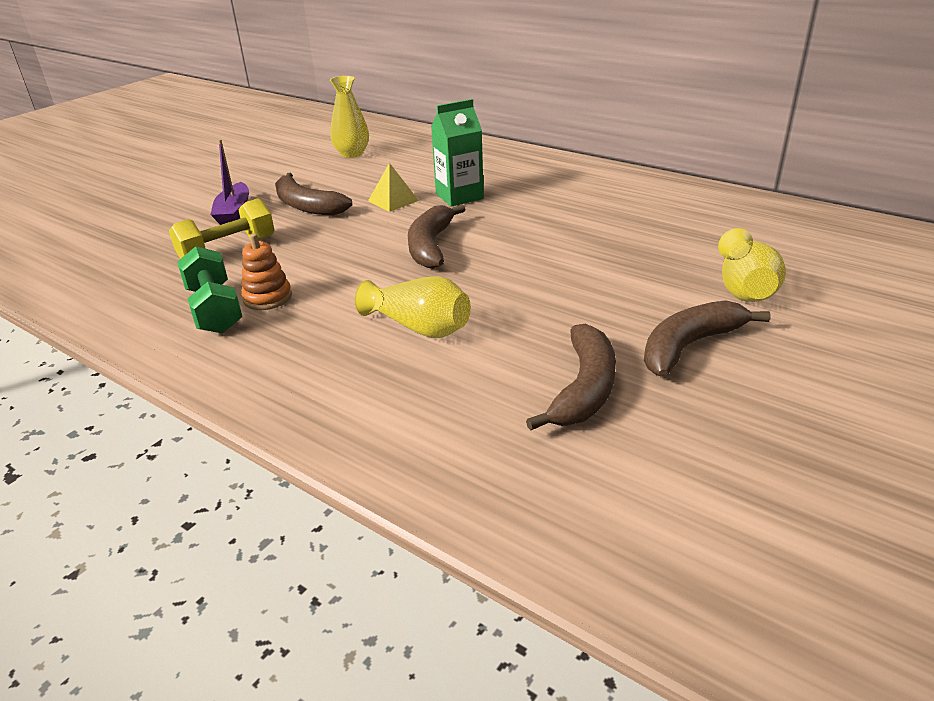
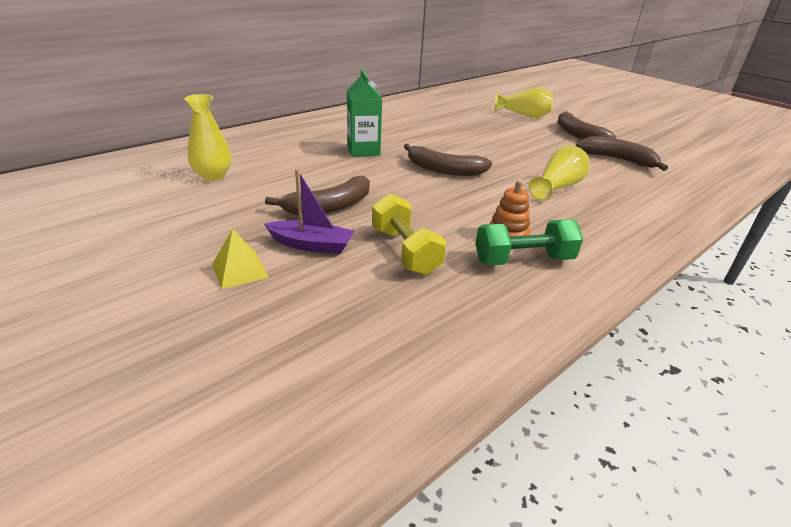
camera: 80 degrees left, 0 degrees up
yellow pyramid [368,163,419,212] -> yellow pyramid moved to [212,229,269,289]

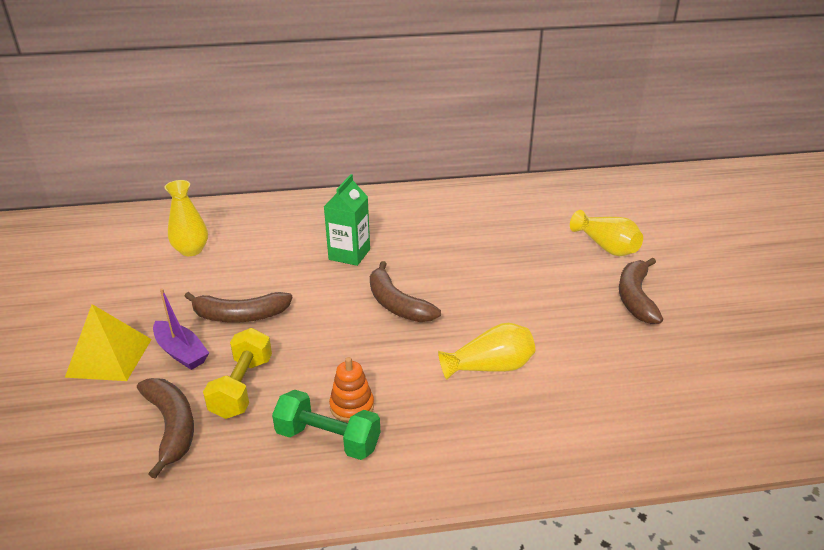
camera: 35 degrees right, 0 degrees up
yellow pyramid [212,229,269,289] -> yellow pyramid [65,304,152,381], size x1.61
brown banana [576,136,668,171] -> brown banana moved to [137,378,194,479]

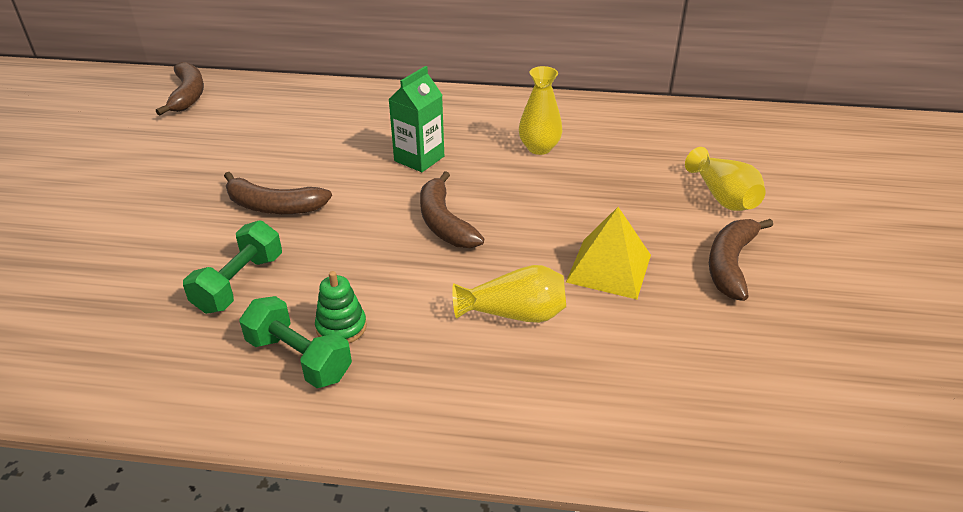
camera: 15 degrees right, 5 degrees up
yellow pyramid [65,304,152,381] -> yellow pyramid moved to [566,207,651,299]
brown banana [137,378,194,479] -> brown banana moved to [156,62,204,115]
purple boat [153,288,209,370] -> none
yellow vase [164,180,208,256] -> yellow vase moved to [519,66,562,155]
yellow dumbbell [203,328,272,419] -> green dumbbell [183,220,282,314]
orange stacking toy [329,357,374,423] -> green stacking toy [315,271,367,343]

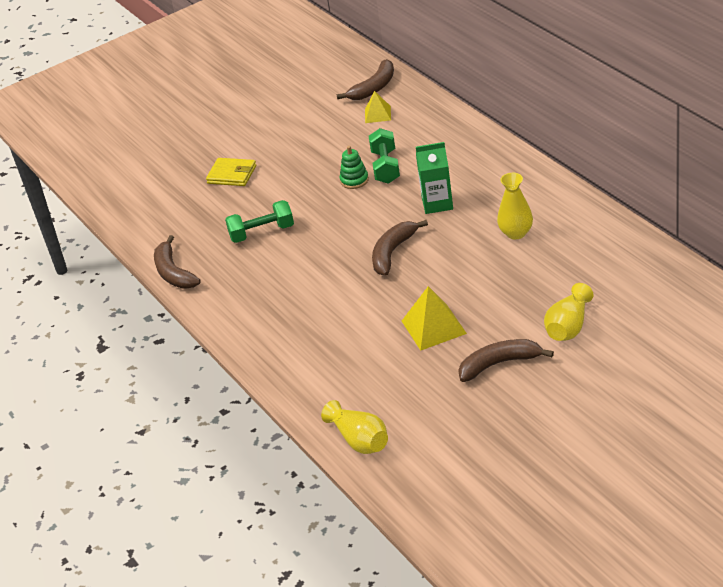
camera: 55 degrees right, 0 degrees up
brown banana [224,172,332,214] -> brown banana moved to [154,235,201,289]
green dumbbell [240,296,352,388] -> green dumbbell moved to [369,128,400,184]
green stacking toy [315,271,367,343] -> green stacking toy moved to [340,146,369,189]
yellow vase [452,265,566,323] -> yellow vase moved to [321,400,388,454]
none -> yellow wallet [206,158,256,186]
none -> yellow pyramid [365,91,391,123]

